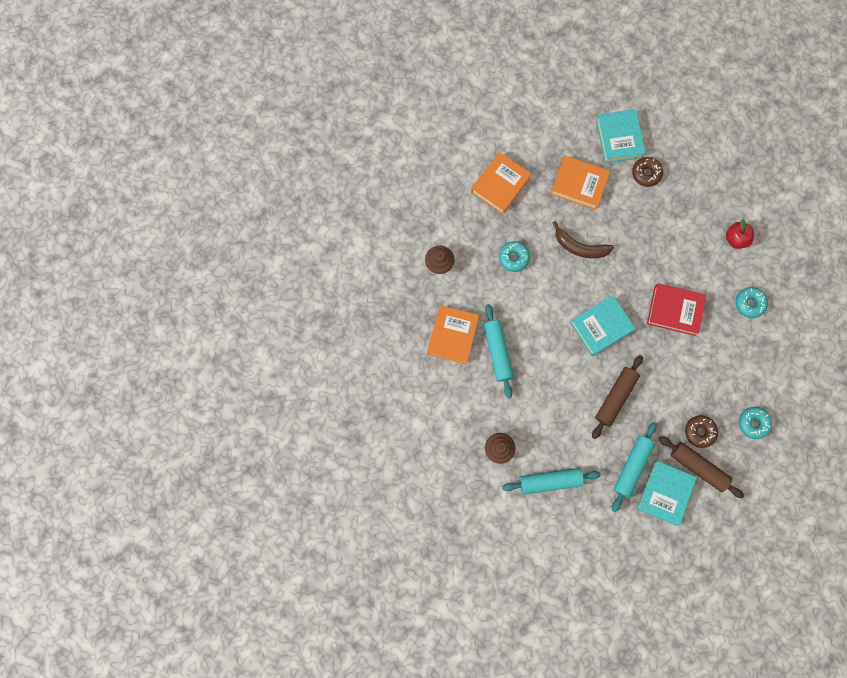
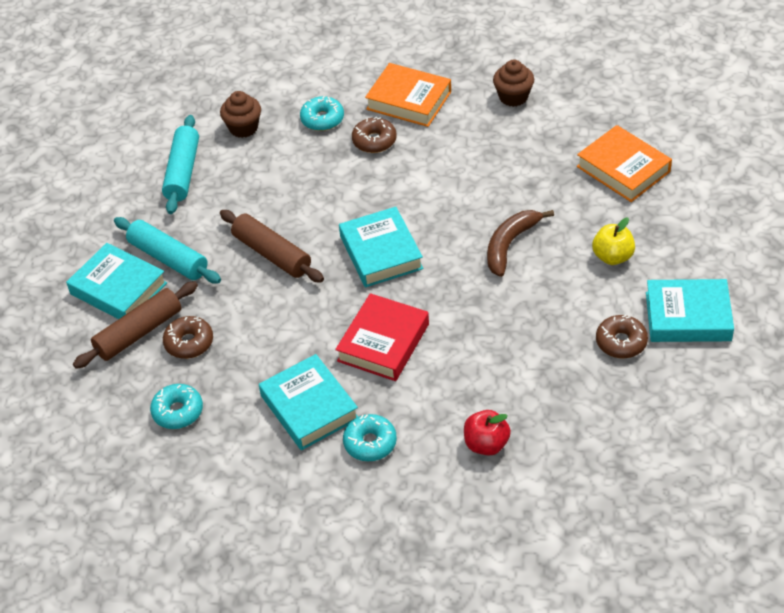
camera: 105 degrees right, 30 degrees down
turquoise rolling pin [484,304,514,398] -> brown donut [352,117,397,153]
turquoise donut [499,241,530,272] -> turquoise donut moved to [300,96,344,131]
orange book [550,156,610,210] -> yellow apple [592,218,635,265]
none -> turquoise book [259,354,358,450]

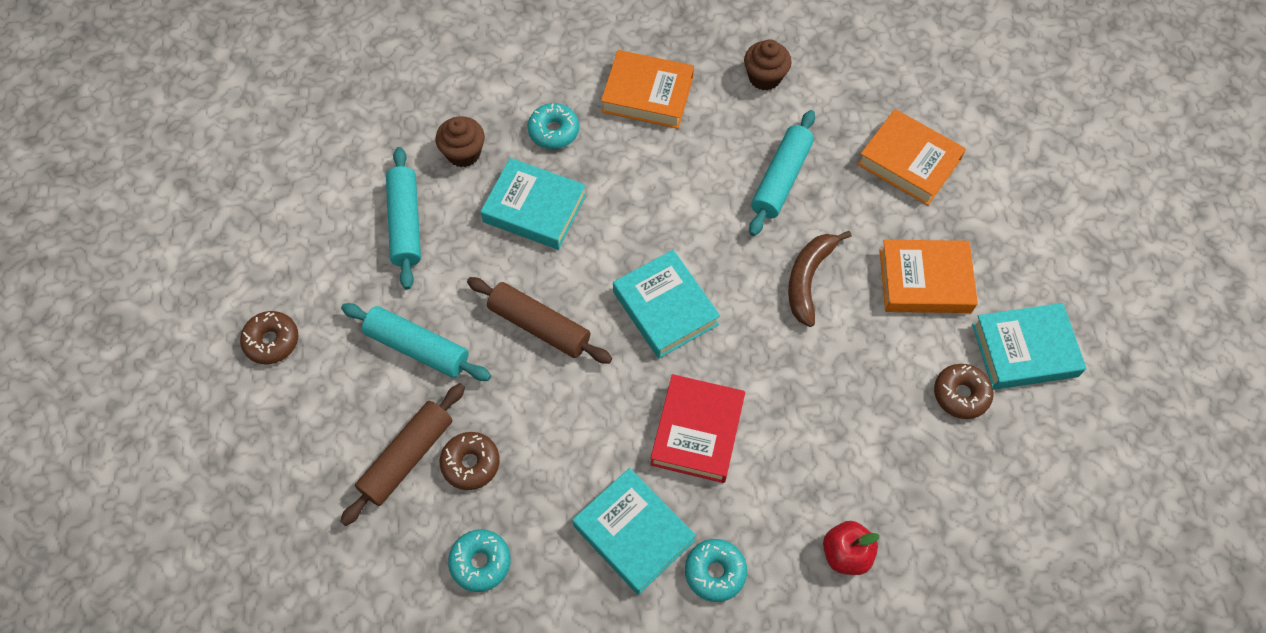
camera: 15 degrees left, 15 degrees up
turquoise book [66,243,167,319] -> turquoise book moved to [480,158,586,250]
brown donut [352,117,397,153] -> brown donut moved to [240,311,298,364]
yellow apple [592,218,635,265] -> orange book [880,240,978,313]
none -> turquoise rolling pin [749,110,815,236]

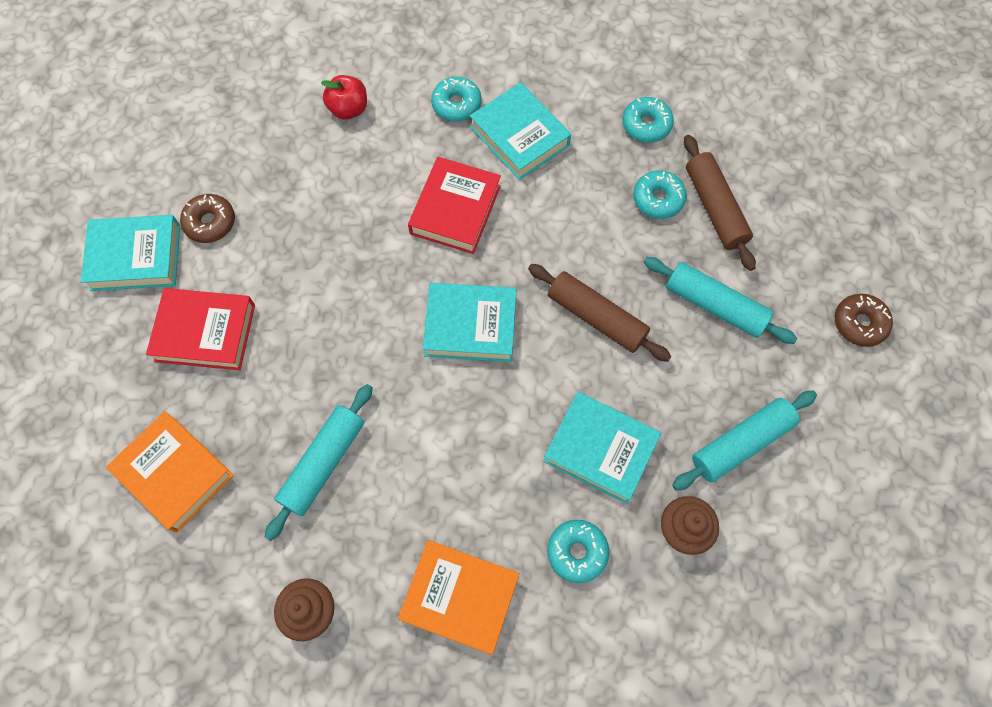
camera: 175 degrees left, 5 degrees up
brown rolling pin [340,383,465,526] -> brown rolling pin turned 60 degrees counterclockwise [684,135,756,271]
turquoise rolling pin [386,147,421,290] -> turquoise rolling pin turned 60 degrees clockwise [672,391,817,491]
brown donut [440,432,500,490] -> turquoise donut [633,170,687,219]
turquoise book [613,250,720,359] -> turquoise book turned 60 degrees counterclockwise [423,283,516,362]
brown banana [788,231,852,327] -> none
orange book [880,240,978,313] -> red book [146,288,255,370]

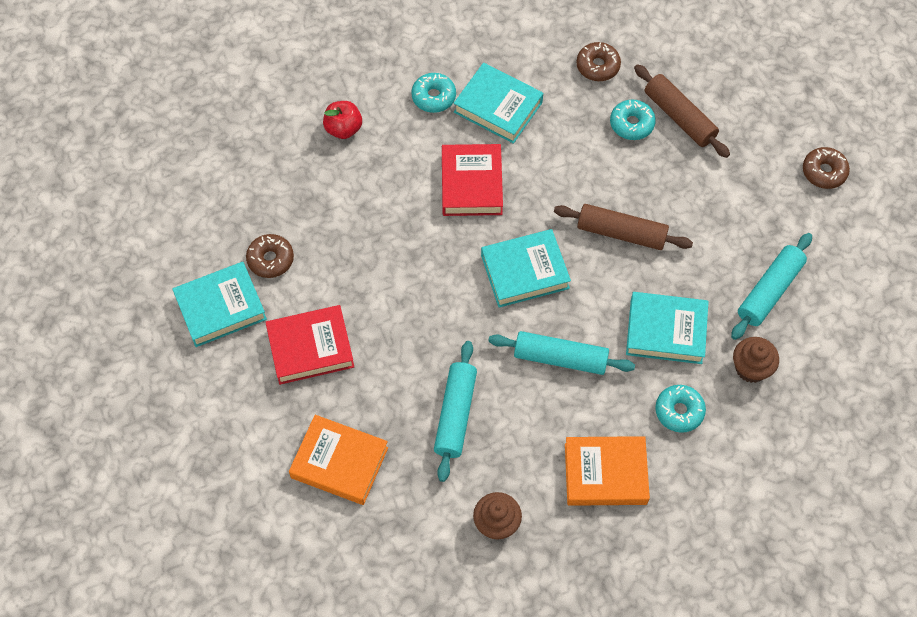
camera: 20 degrees left, 5 degrees down
turquoise donut [622,97,674,143] -> brown donut [576,42,621,81]
turquoise rolling pin [644,257,797,344] -> turquoise rolling pin moved to [488,331,635,375]

